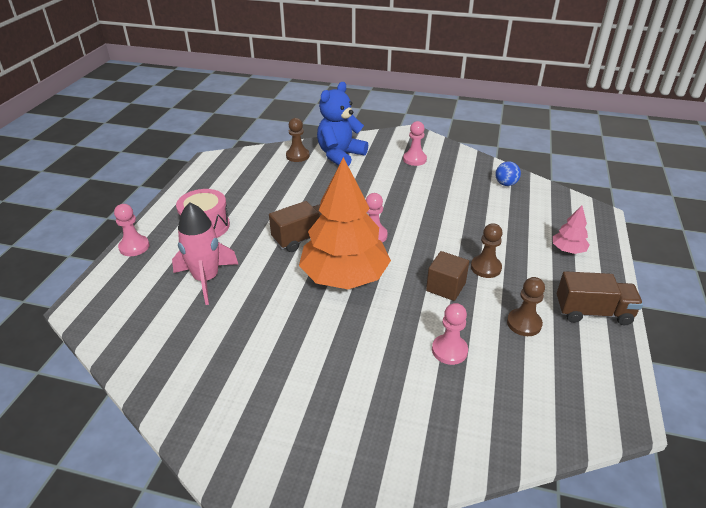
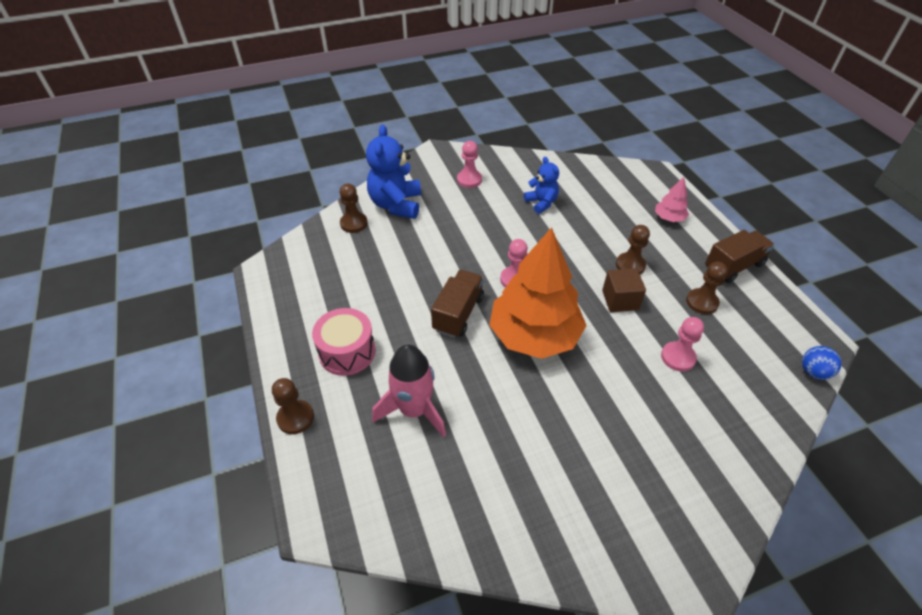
camera: 35 degrees left, 10 degrees up
pink pawn [114,204,149,256] -> brown pawn [272,378,314,434]
blue ball [495,161,521,186] -> blue ball moved to [802,346,842,380]
none -> blue teddy bear [524,157,559,214]

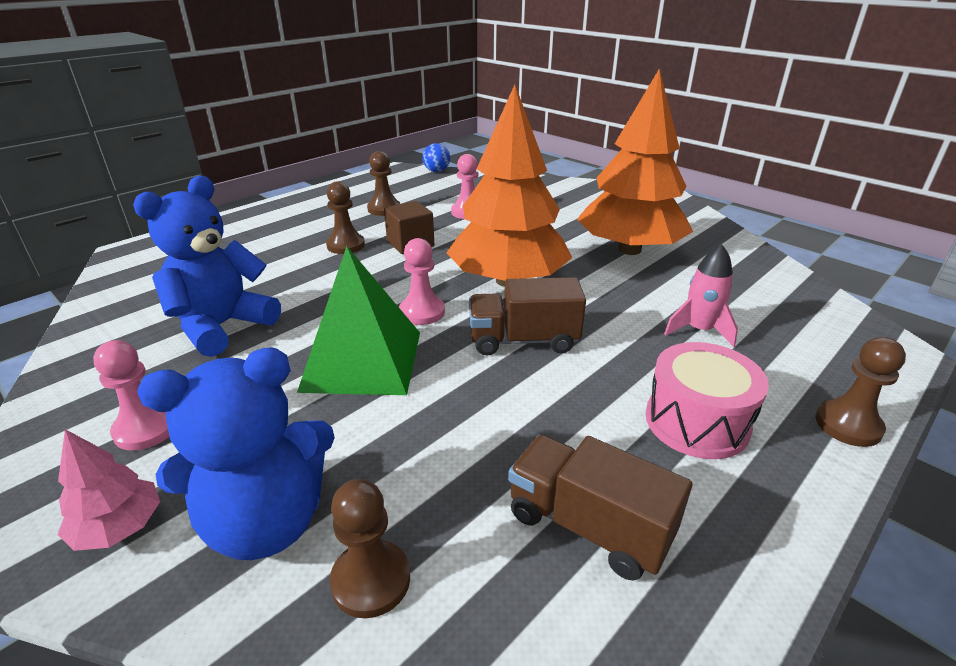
camera: 115 degrees left, 15 degrees down
pink rocket [372,344,446,437] -> pink rocket [664,244,738,347], size x0.66
blue teddy bear [524,157,559,214] -> blue teddy bear [133,176,281,357], size x1.68
pink tree [655,177,689,222] -> pink tree moved to [58,429,160,551]
brown truck [705,230,775,283] -> brown truck moved to [508,435,692,581]
none -> green pyramid [297,246,420,395]
none -> orange tree [577,69,693,255]

